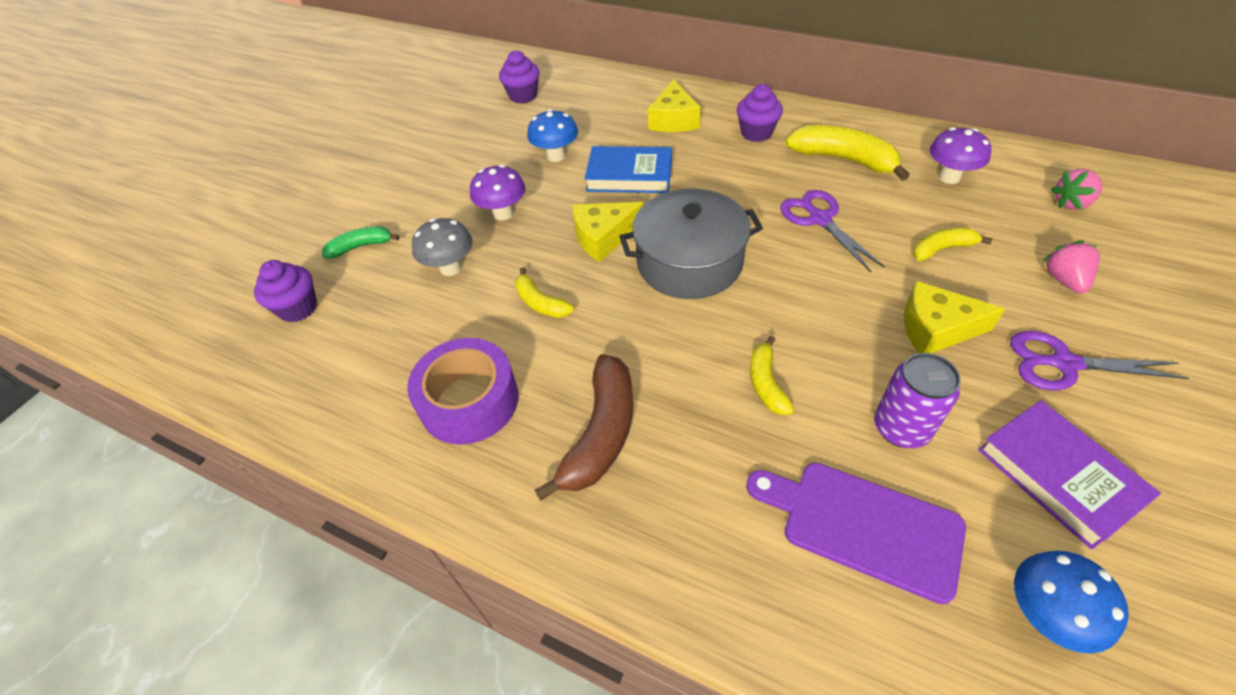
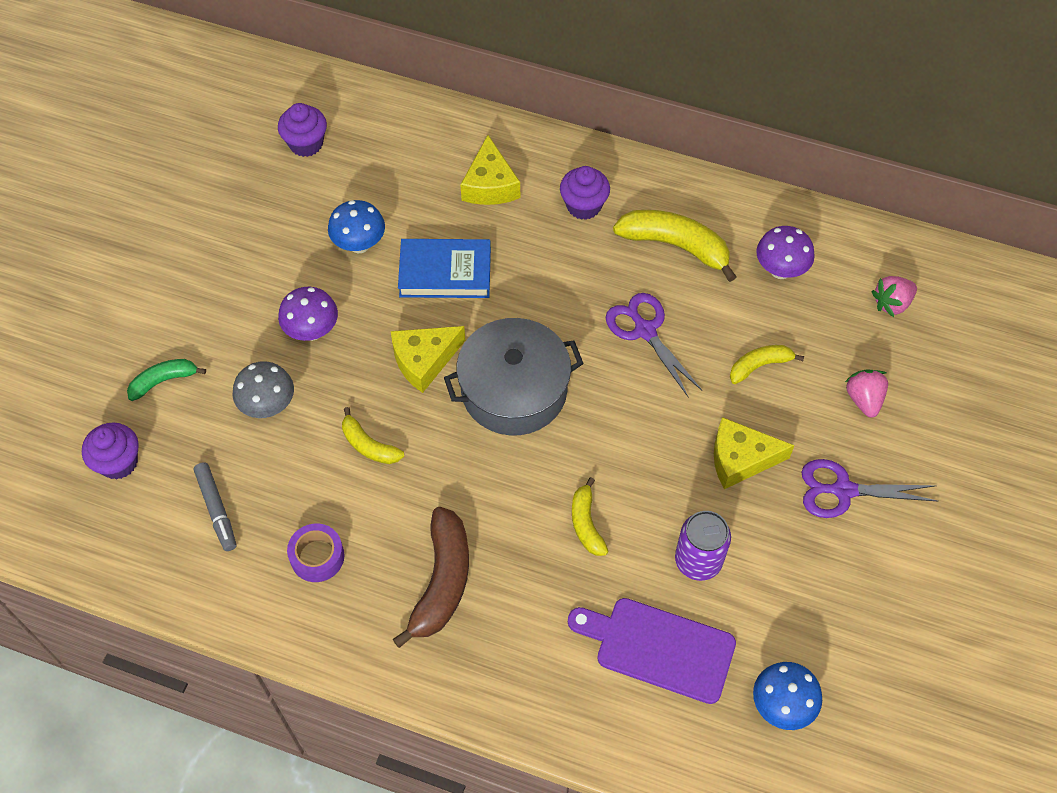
camera: 10 degrees left, 10 degrees up
purple tape [407,338,518,445] -> purple tape [287,524,344,582], size x0.59
purple book [978,400,1161,550] -> none
none -> grey marker [194,462,236,551]

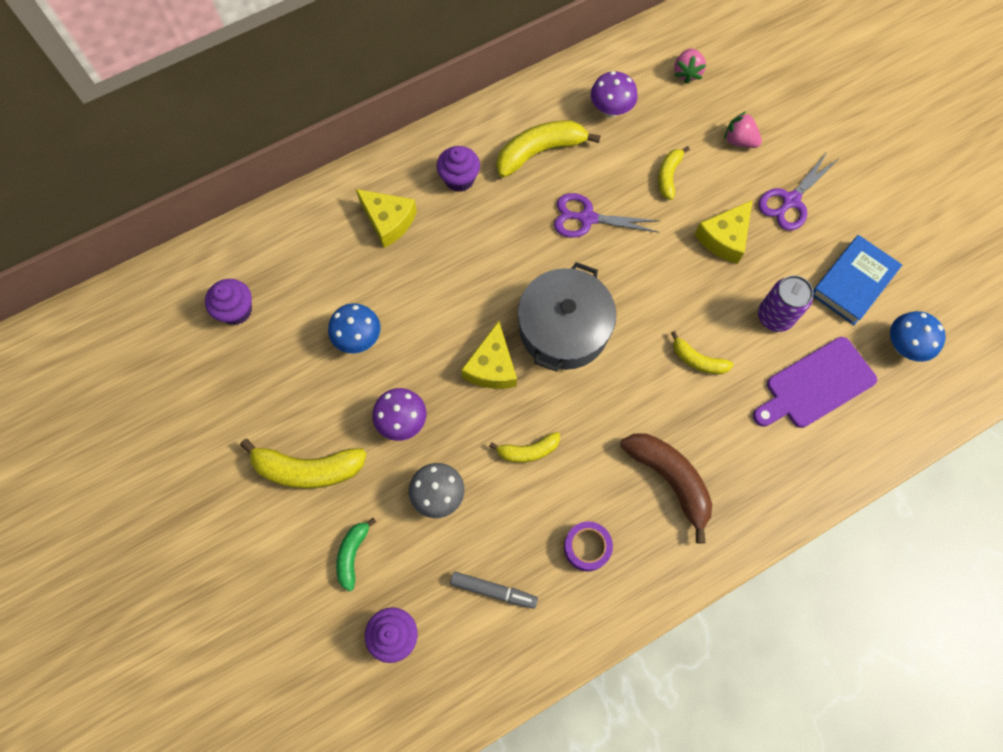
camera: 50 degrees left, 10 degrees up
blue book [398,239,491,298] -> blue book moved to [813,235,902,325]
none -> yellow banana [240,439,367,489]

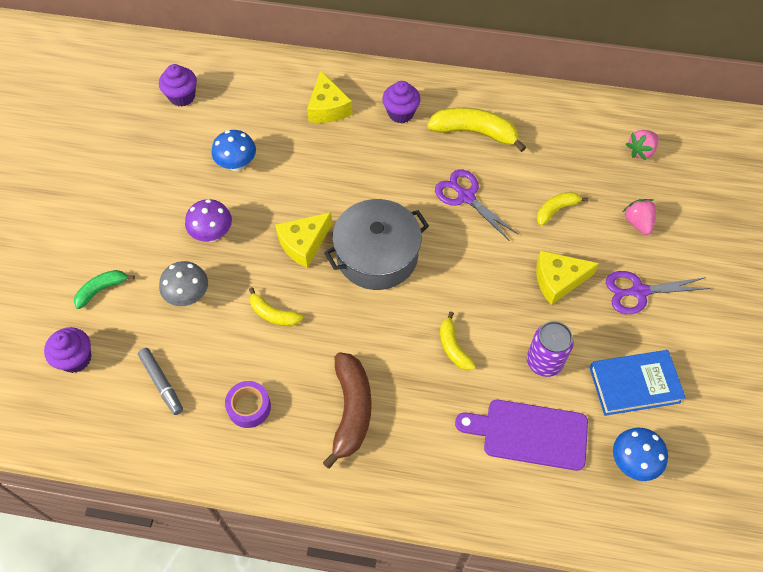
camera: 40 degrees right, 10 degrees down
yellow banana [240,439,367,489] -> none
purple mushroom [591,71,638,118] -> none

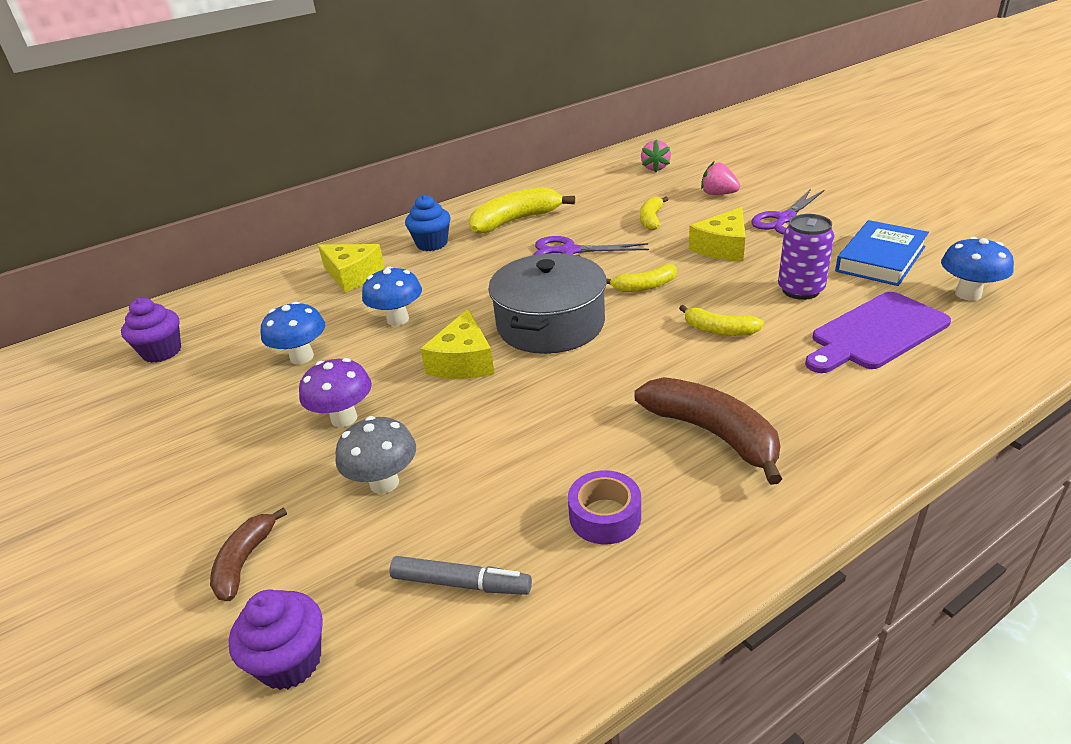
camera: 40 degrees left, 25 degrees down
green banana [74,270,135,309] -> brown banana [210,507,287,601]
yellow banana [249,287,303,326] -> yellow banana moved to [606,264,677,292]
purple cupcake [382,81,421,123] -> blue cupcake [405,195,451,251]
none -> blue mushroom [362,267,422,326]

